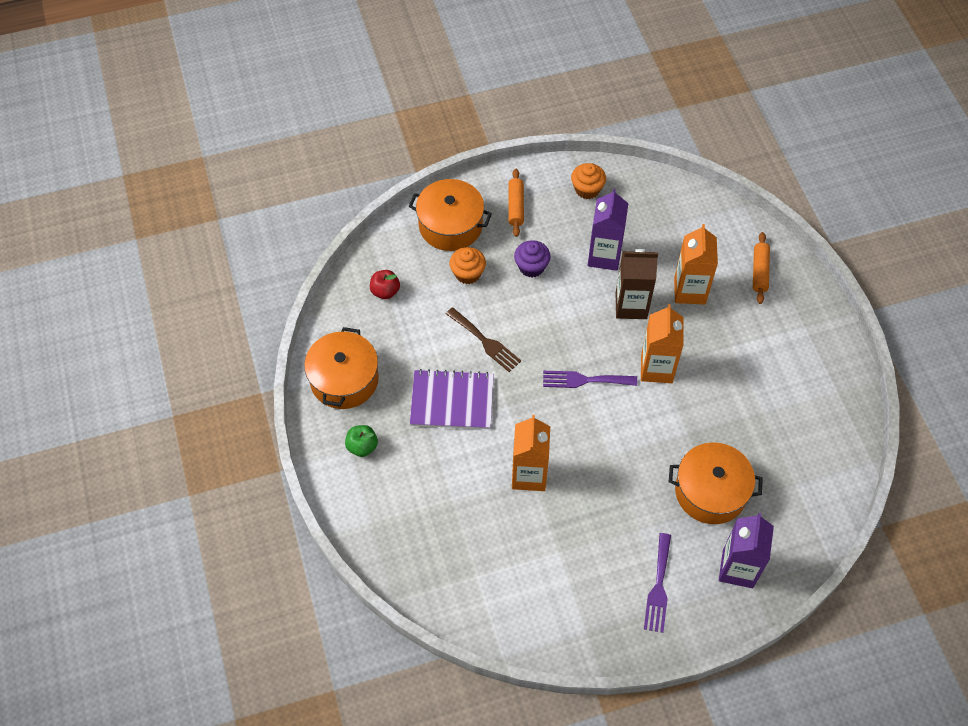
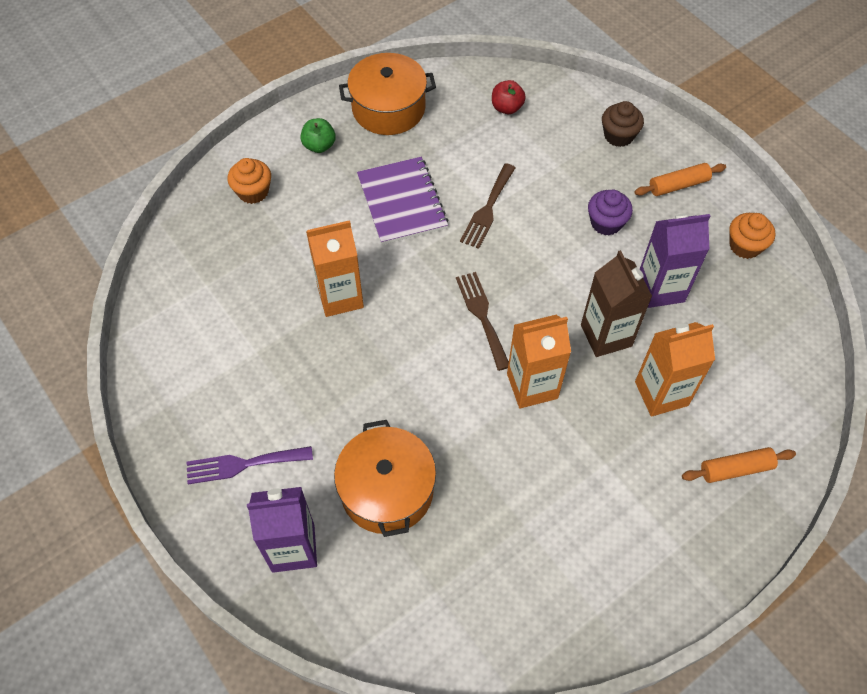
camera: 70 degrees right, 0 degrees up
orange pot [409,179,492,251] -> brown cupcake [602,101,644,147]
orange cupcake [450,247,486,284] -> orange cupcake moved to [228,158,271,204]
purple fork [543,371,637,388] -> brown fork [456,272,509,371]

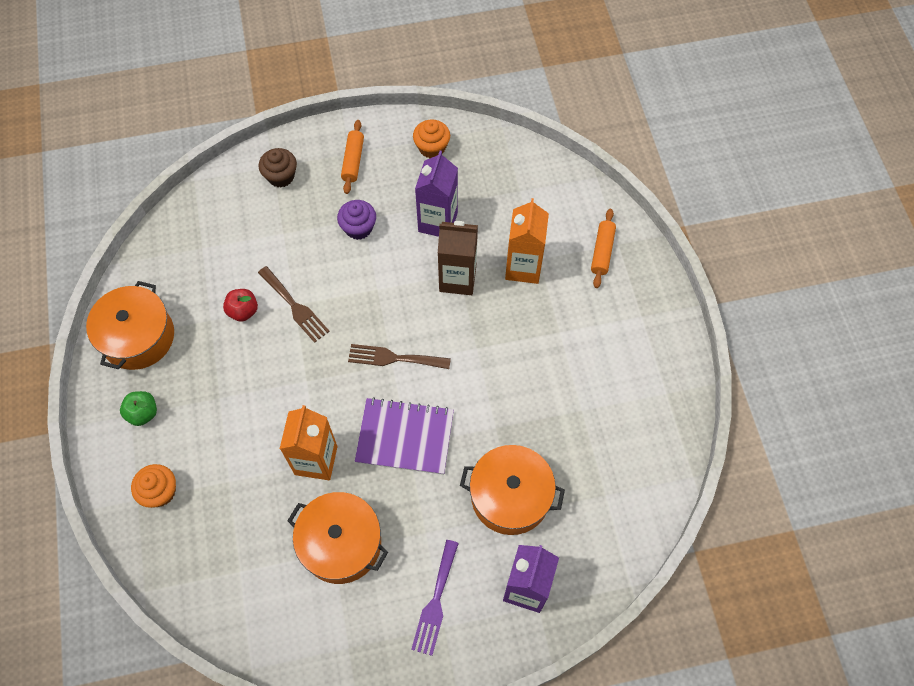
camera: 65 degrees left, 5 degrees up
purple notebook [357,157,448,245] -> purple notebook moved to [355,397,454,475]
red apple [492,80,526,114] -> red apple moved to [223,289,258,322]
orange carton [507,315,571,408] -> none
none -> orange pot [287,492,388,584]

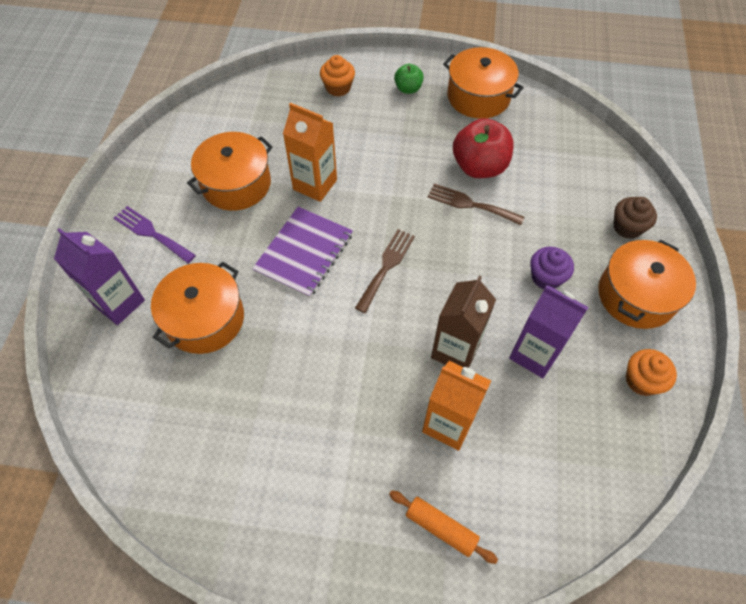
camera: 110 degrees right, 5 degrees down
red apple [223,289,258,322] -> red apple [453,118,514,178], size x1.86
brown fork [258,266,330,343] -> brown fork turned 45 degrees clockwise [428,183,524,225]
orange rolling pin [341,120,364,194] -> orange pot [598,240,696,329]

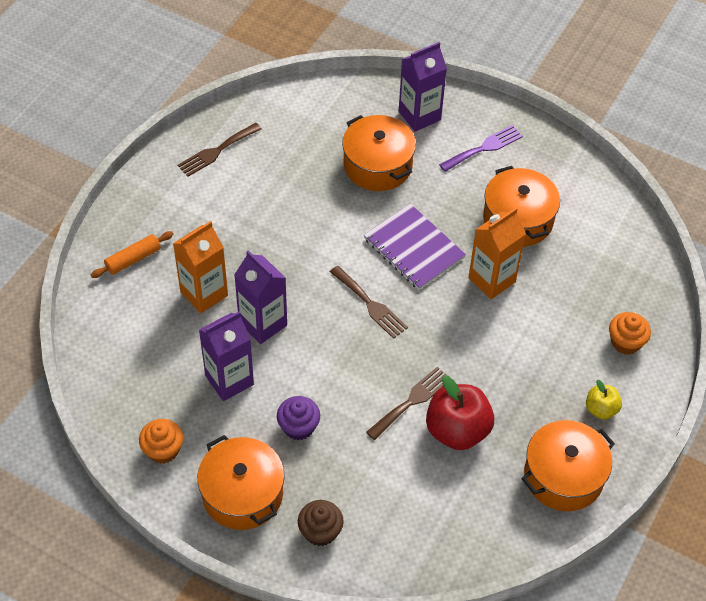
camera: 110 degrees right, 5 degrees down
green apple [394,64,424,94] -> yellow apple [586,380,622,420]
brown carton [431,275,496,368] -> purple carton [234,250,287,344]
none -> brown fork [178,123,262,177]

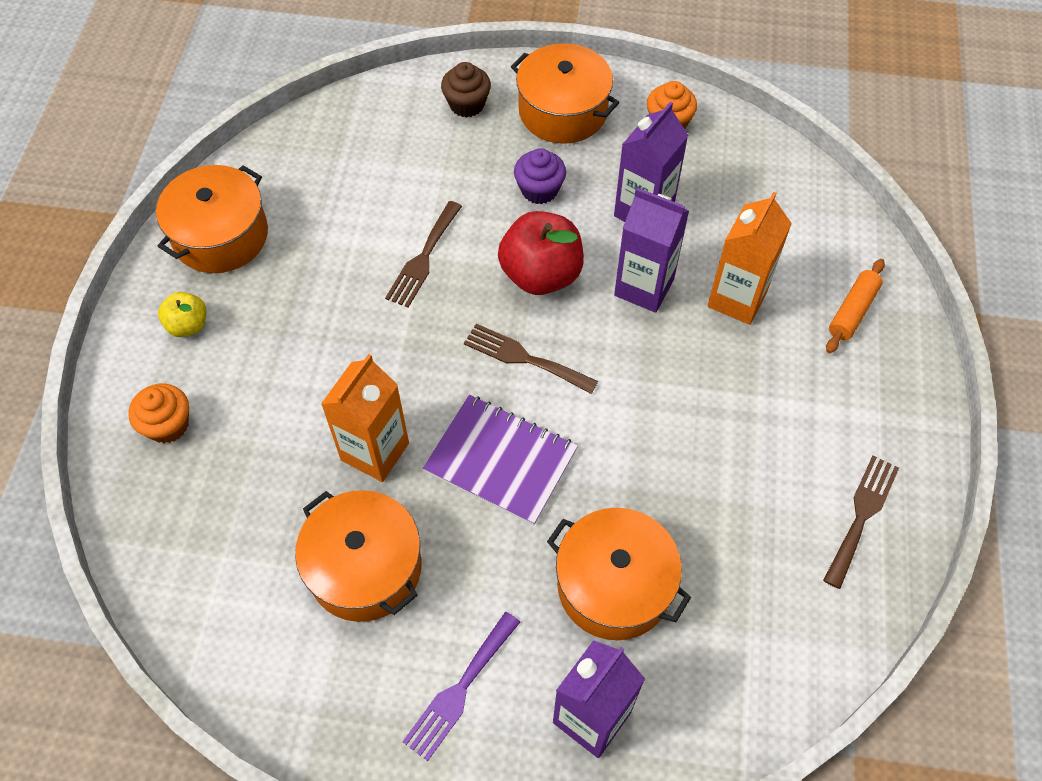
camera: 160 degrees right, 5 degrees up
red apple [426,375,494,450] -> red apple moved to [498,211,584,295]

